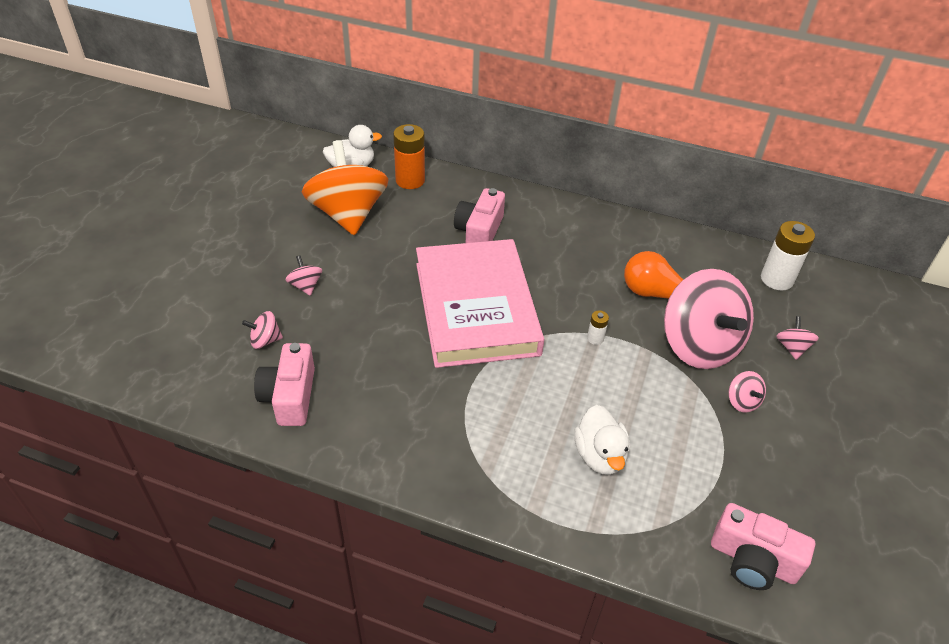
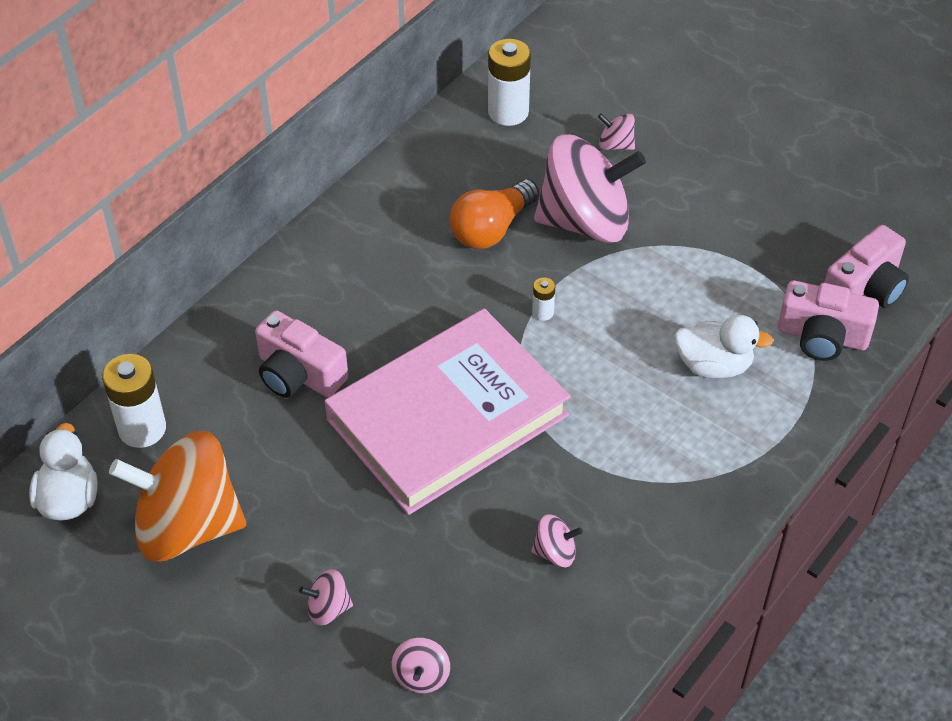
camera: 70 degrees left, 5 degrees up
pink camera [254,343,315,426] -> pink camera moved to [778,280,879,361]
orange battery [393,124,425,189] -> white battery [102,354,166,448]
pink book [416,239,544,368] -> pink book turned 45 degrees counterclockwise [325,308,570,515]
pink spinning top [728,371,766,413] -> pink spinning top moved to [531,514,583,567]

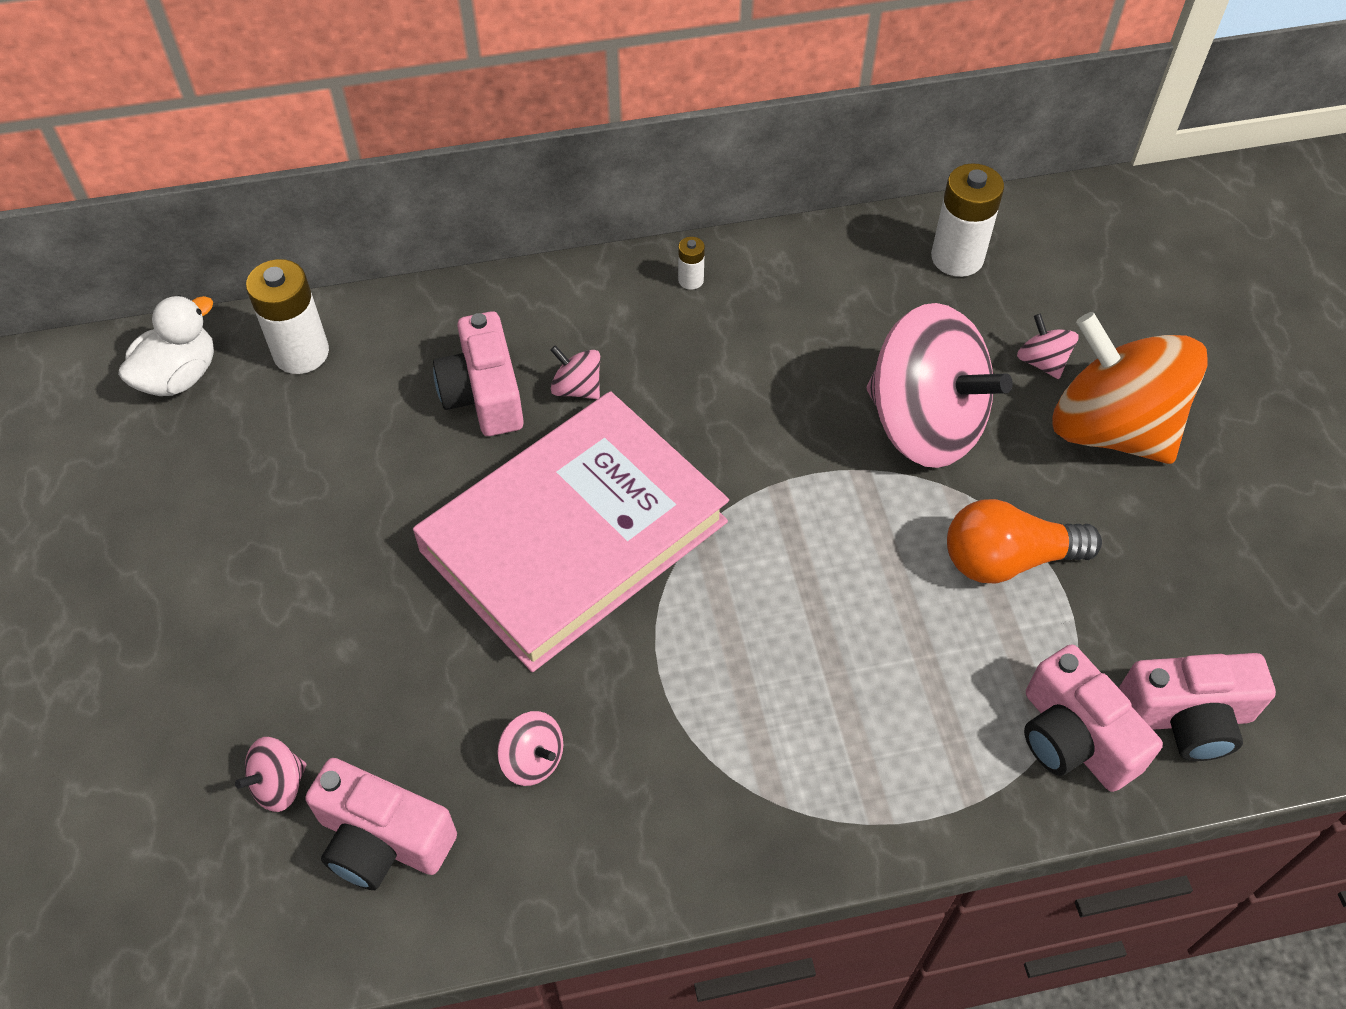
camera: 40 degrees right, 5 degrees up
orange spinning top [109,431,246,562] -> orange spinning top moved to [1053,312,1208,464]
pink spinning top [299,569,353,626] -> pink spinning top moved to [550,345,600,399]
pink book [325,308,570,515] -> pink book turned 45 degrees counterclockwise [413,391,729,672]
orange light bulb [449,179,539,249] -> orange light bulb moved to [947,499,1102,584]
white battery [532,278,555,321] -> white battery moved to [678,237,705,290]
white duck [674,315,773,379] -> none
none -> pink camera [305,758,457,890]

